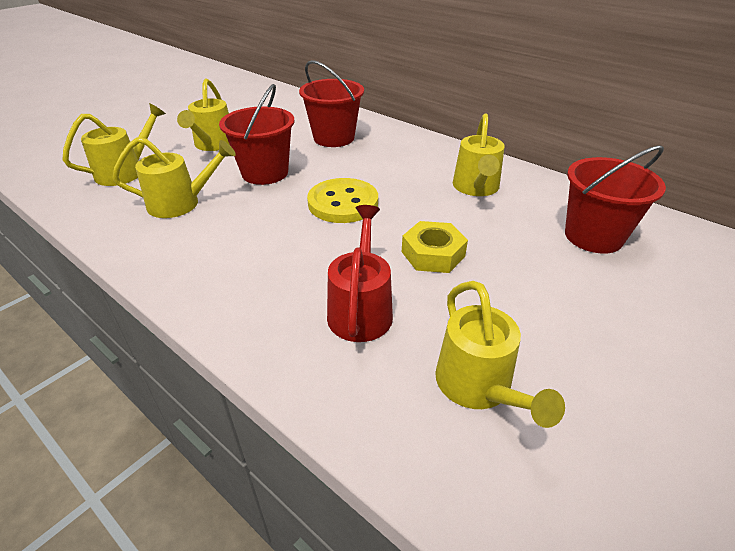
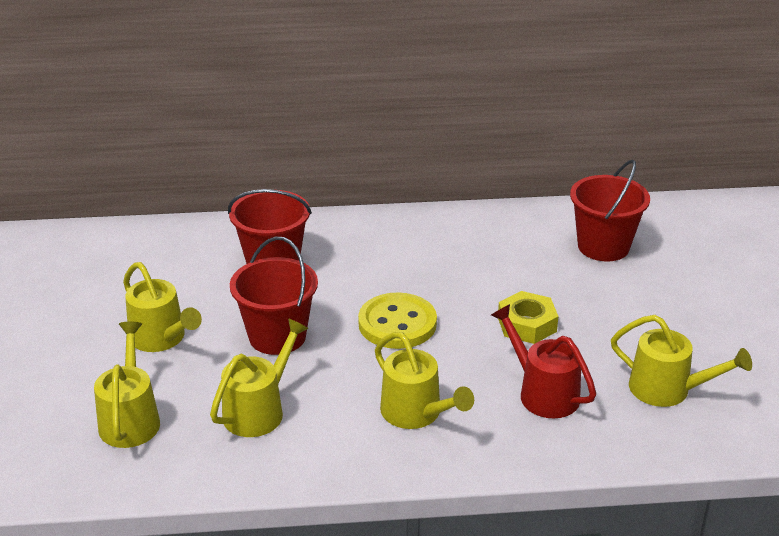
camera: 45 degrees left, 5 degrees down
yellow watering can [453,113,505,196] -> yellow watering can moved to [375,332,474,429]

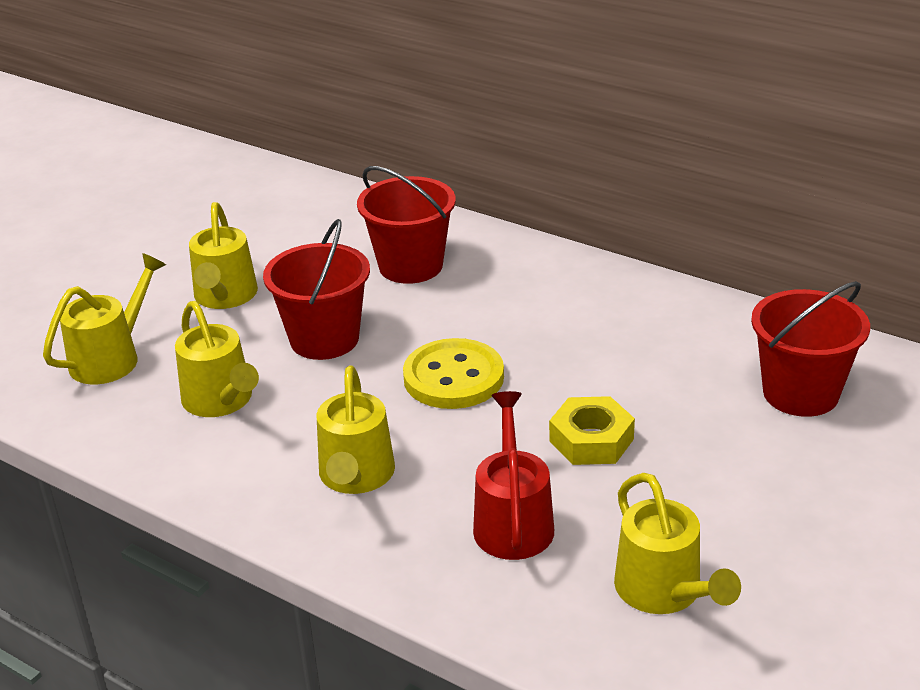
camera: 40 degrees right, 0 degrees up
yellow watering can [210,318,309,437] -> yellow watering can turned 75 degrees clockwise [175,301,259,417]

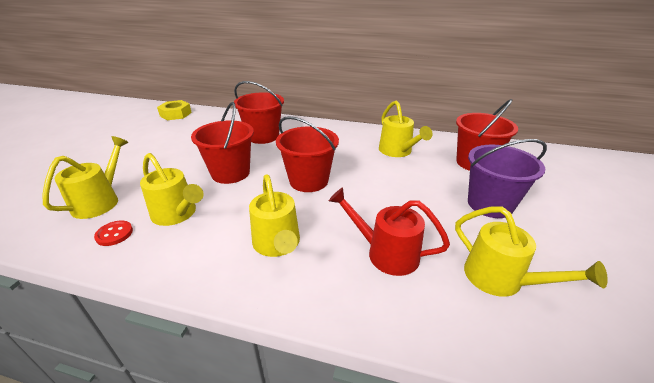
camera: 20 degrees left, 0 degrees up
yellow watering can [189,202,258,309] -> yellow watering can moved to [379,100,433,157]
yellow button [403,338,504,409] -> red bucket [276,116,339,192]
red watering can [473,391,554,560] -> red watering can turned 45 degrees counterclockwise [329,187,450,276]
yellow nut [549,396,635,465] -> yellow nut moved to [157,100,192,120]
none -> red button [94,220,133,246]
none -> purple bucket [468,139,547,218]

